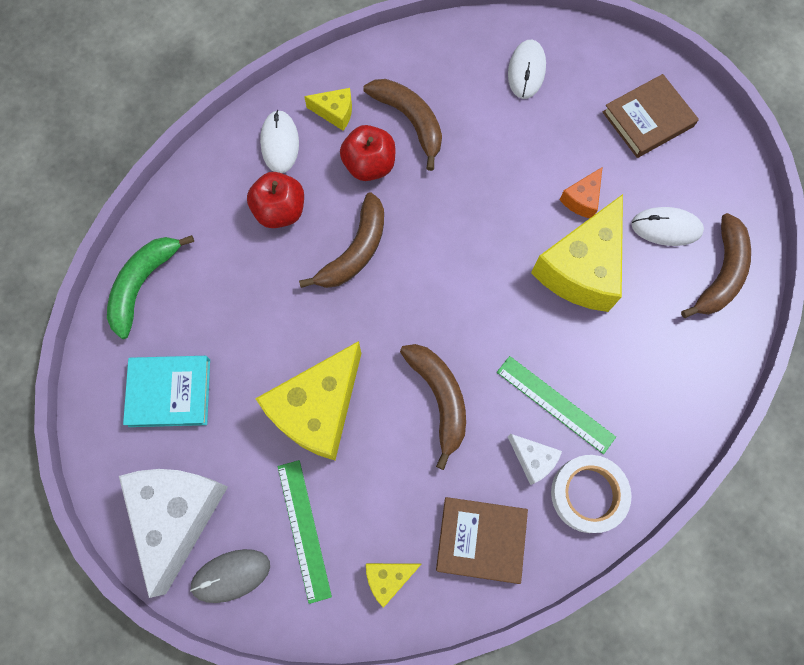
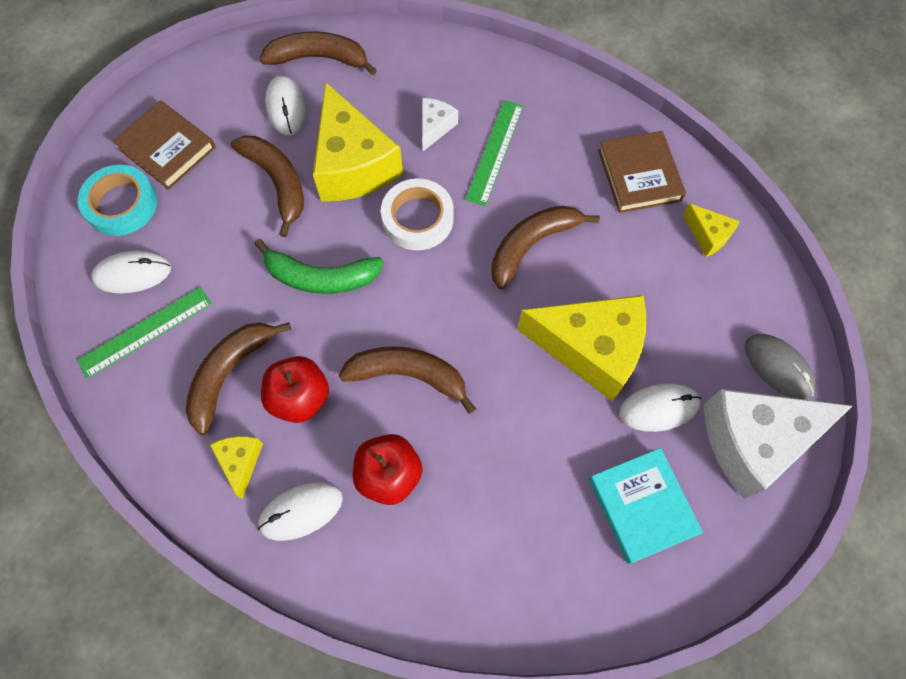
camera: 110 degrees left, 5 degrees down
green banana [107,235,194,339] -> green banana moved to [255,239,384,294]
green ruler [278,460,332,604] -> green ruler moved to [77,287,212,379]
white cheese [508,434,562,485] -> white cheese moved to [422,98,458,151]
yellow cheese [531,194,623,312] -> yellow cheese turned 60 degrees clockwise [313,82,403,201]
white tape [551,455,631,533] -> white tape moved to [381,179,454,250]
orange cheese [560,167,603,218] -> brown banana [231,136,304,237]
none -> turquoise tape [78,165,157,236]
none -> white mouse [619,384,701,432]

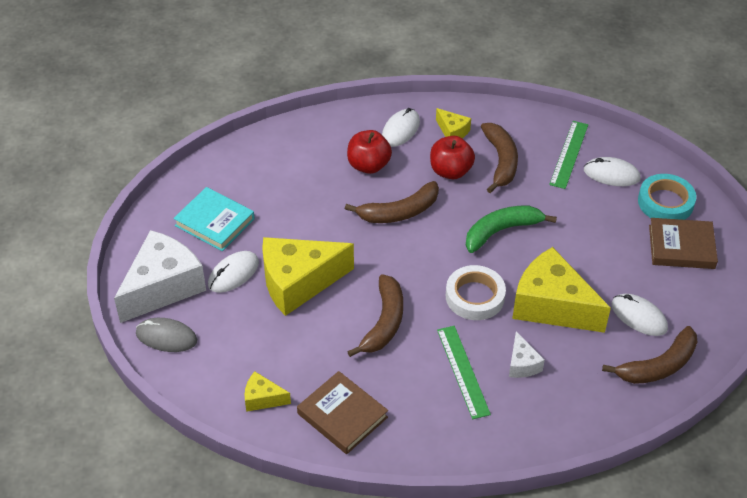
camera: 145 degrees right, 20 degrees down
white mouse [91,251,171,293] -> white mouse turned 60 degrees clockwise [584,157,641,186]
brown banana [231,136,304,237] -> none

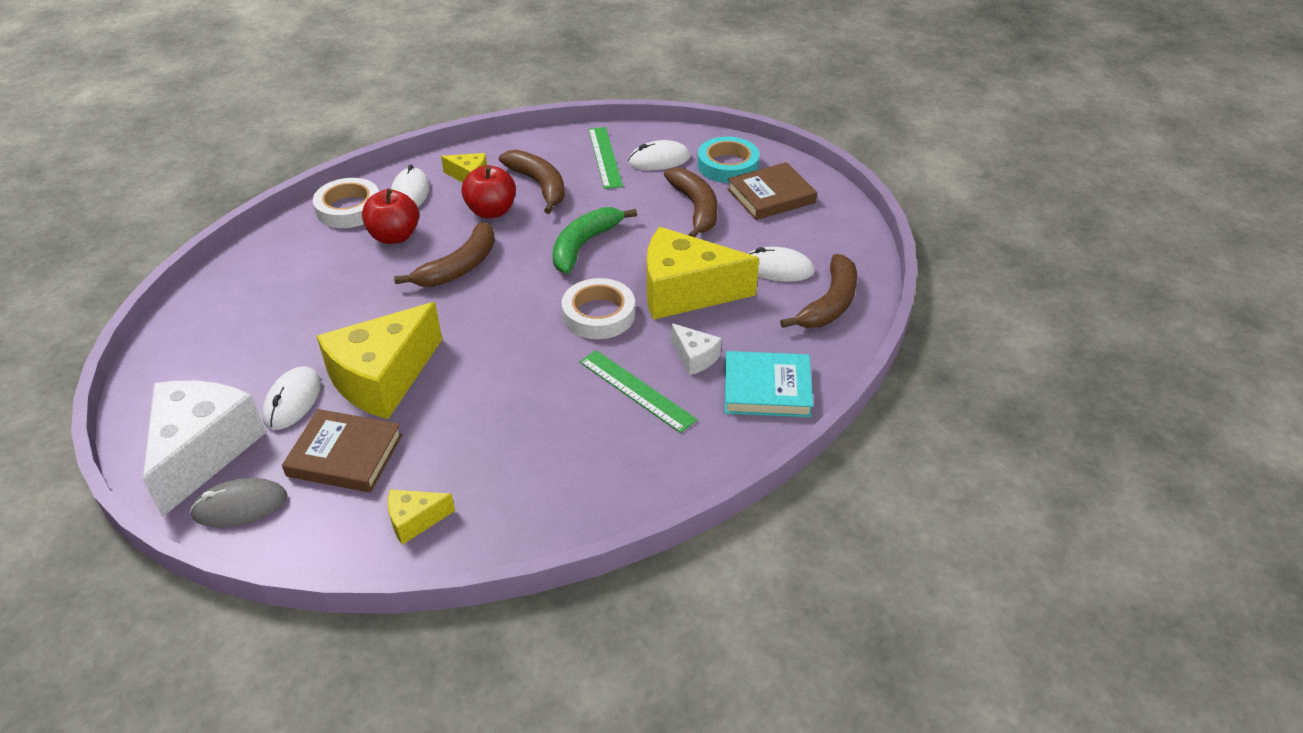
camera: 30 degrees left, 5 degrees down
turquoise book [173,187,255,251] -> turquoise book moved to [725,351,813,417]
brown book [297,371,388,454] -> brown book moved to [282,409,402,493]
brown banana [347,274,403,357] -> brown banana moved to [664,167,718,237]
none -> white tape [313,178,379,228]

